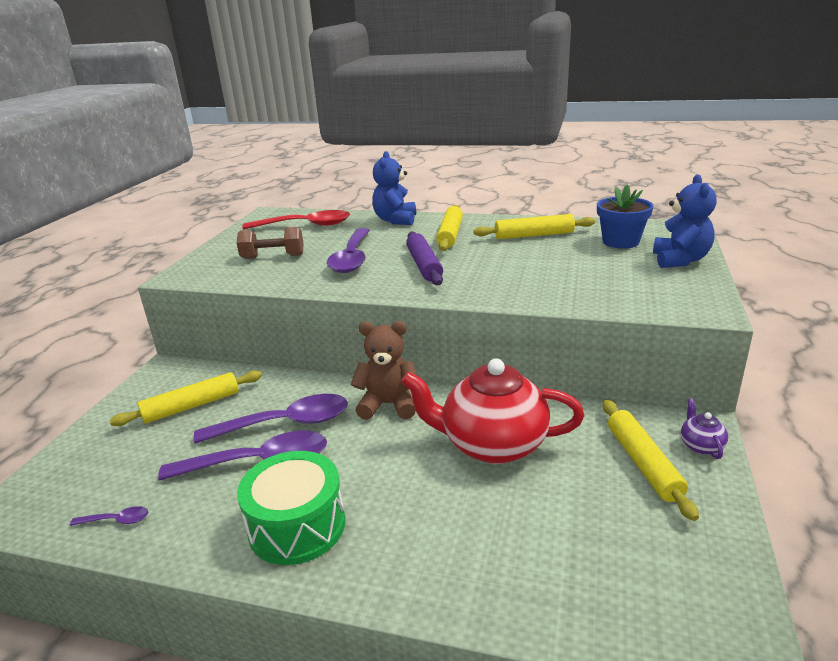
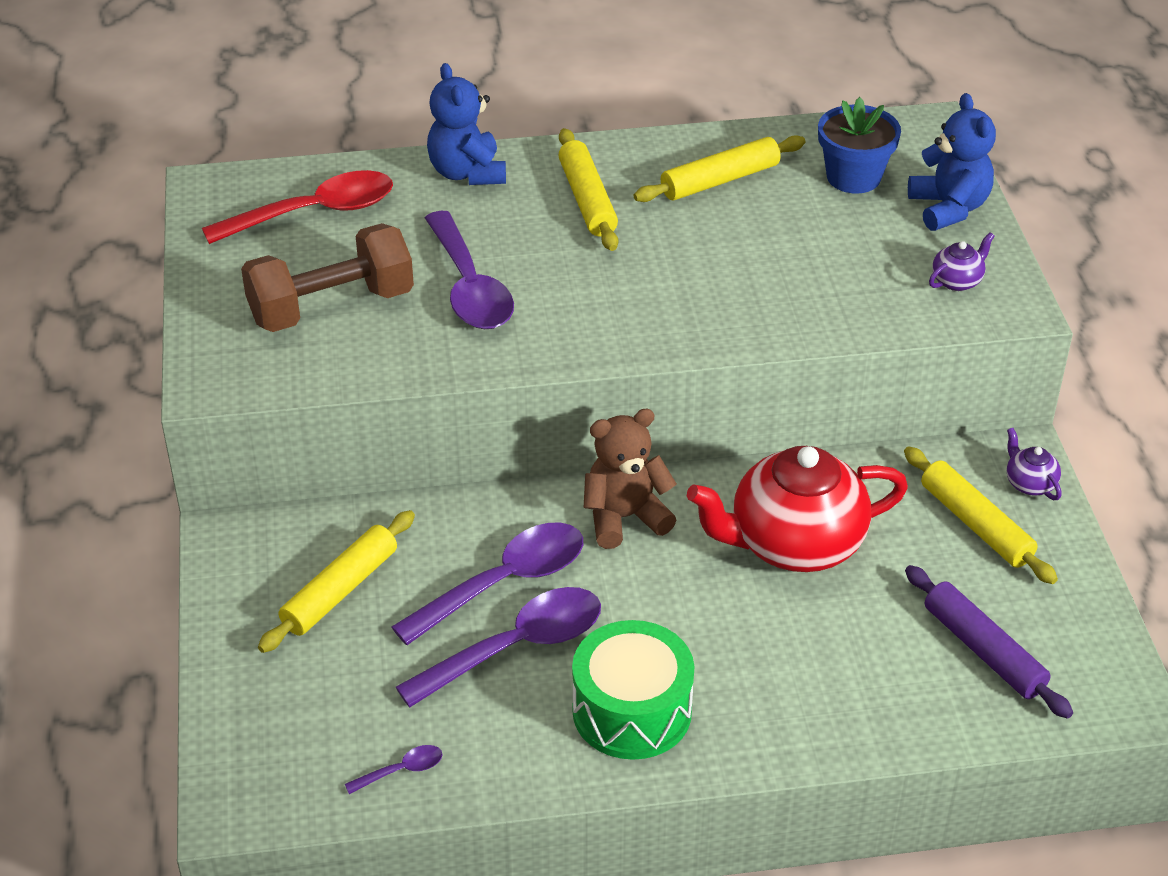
camera: 25 degrees left, 15 degrees up
brown dumbbell [237,227,304,259] -> brown dumbbell [241,223,414,332], size x1.52
purple rolling pin [406,231,443,285] -> purple rolling pin moved to [905,565,1073,719]
none -> purple teapot [929,232,994,291]

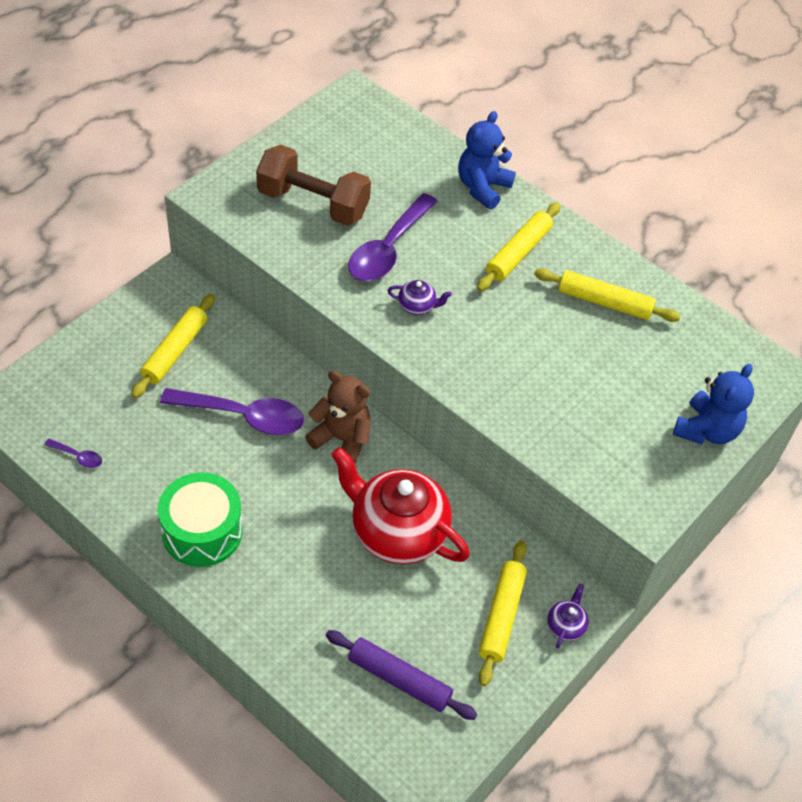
camera: 45 degrees right, 10 degrees up
red spoon [202,170,393,244] -> none
yellow rolling pin [258,510,415,653] -> yellow rolling pin turned 60 degrees counterclockwise [131,294,215,398]
purple spoon [396,587,601,707] -> none
blue flower pot [818,97,901,194] -> none
purple rolling pin [905,565,1073,719] -> purple rolling pin turned 75 degrees counterclockwise [326,630,477,720]
purple teapot [929,232,994,291] -> purple teapot moved to [387,280,452,315]

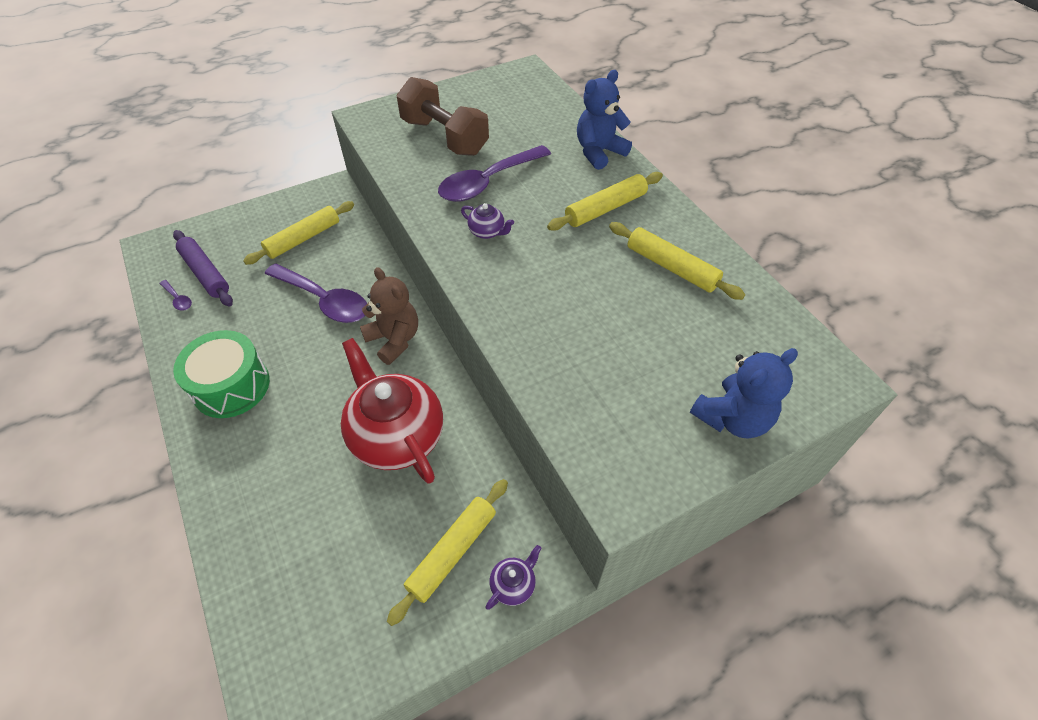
camera: 25 degrees right, 0 degrees up
purple rolling pin [326,630,477,720] -> purple rolling pin moved to [173,230,233,306]

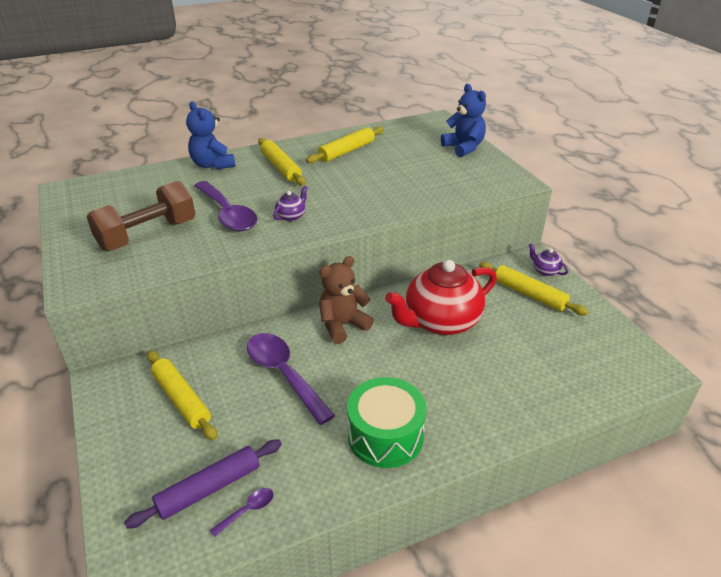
camera: 85 degrees left, 15 degrees down
purple spoon [265,263,367,323] -> purple spoon turned 75 degrees counterclockwise [247,333,335,425]

